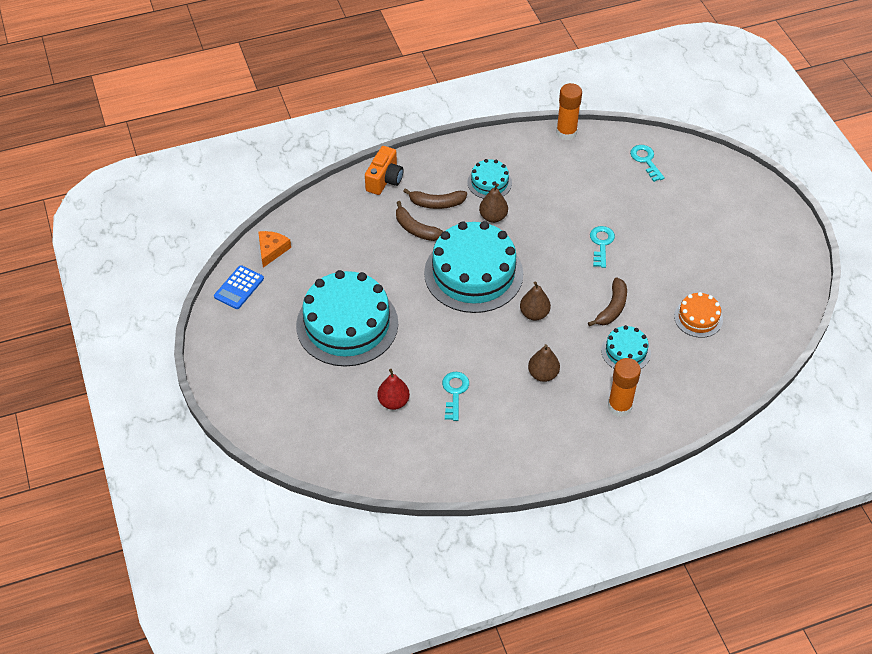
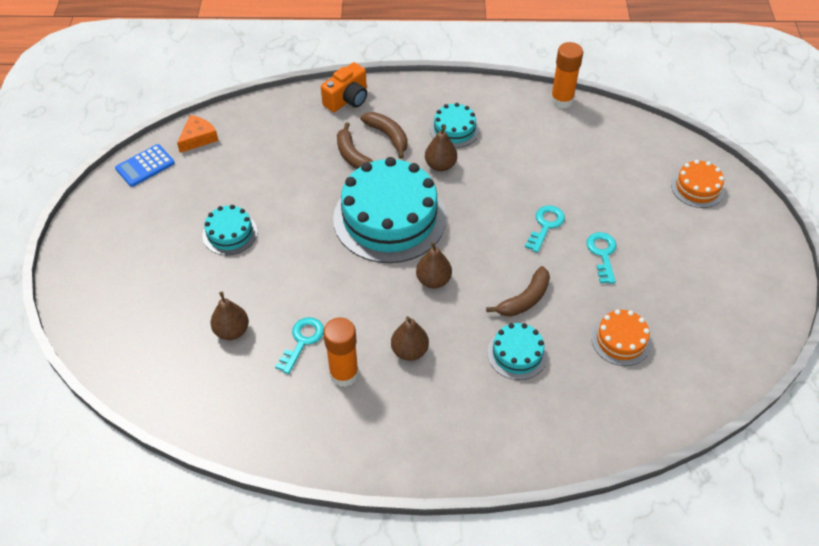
camera: 20 degrees right, 0 degrees up
turquoise cake [296,270,398,366] -> turquoise cake [203,205,257,255], size x0.48
red pear [377,369,410,410] -> brown pear [210,292,249,340]
brown banana [403,188,467,209] -> brown banana turned 150 degrees counterclockwise [360,112,408,159]
orange glue stick [608,358,641,417] -> orange glue stick moved to [323,317,359,387]
turquoise key [630,145,665,182] -> turquoise key moved to [586,232,617,284]
none -> orange cake [671,160,725,208]

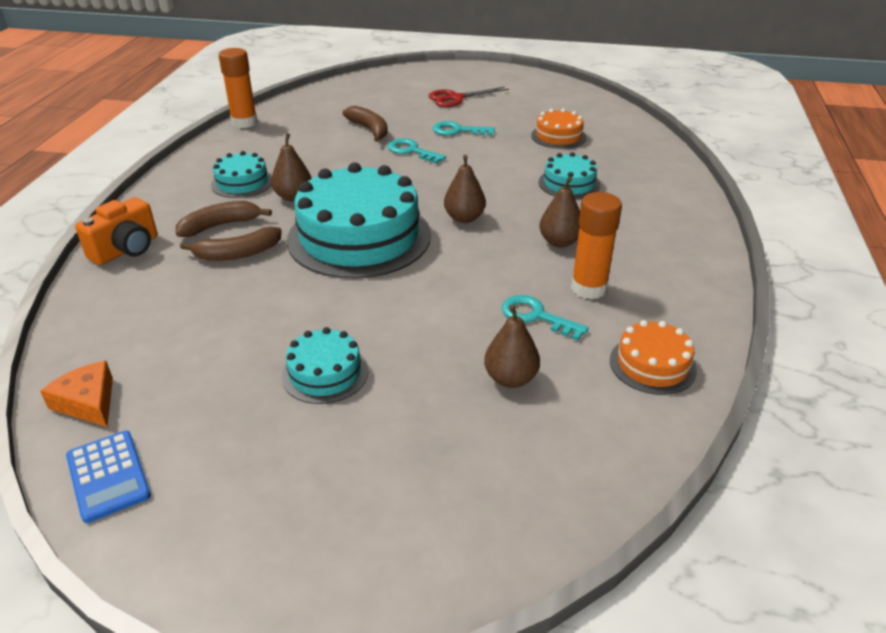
camera: 80 degrees left, 15 degrees down
orange camera [321,62,367,112] -> orange camera turned 75 degrees clockwise [75,197,157,265]
brown banana [486,266,550,317] -> brown banana moved to [343,106,388,142]
orange cake [671,160,725,208] -> orange cake moved to [610,320,697,395]
none -> red scissors [429,87,509,107]

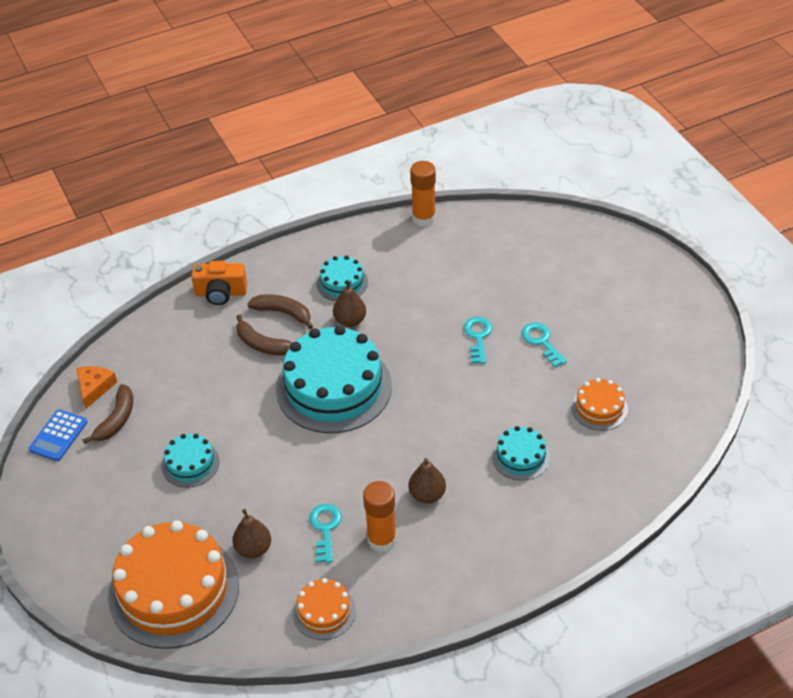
camera: 55 degrees right, 10 degrees up
brown banana [343,106,388,142] -> brown banana moved to [83,384,133,444]
red scissors [429,87,509,107] -> none
brown pear [444,155,486,223] -> none
none -> orange cake [108,520,239,649]

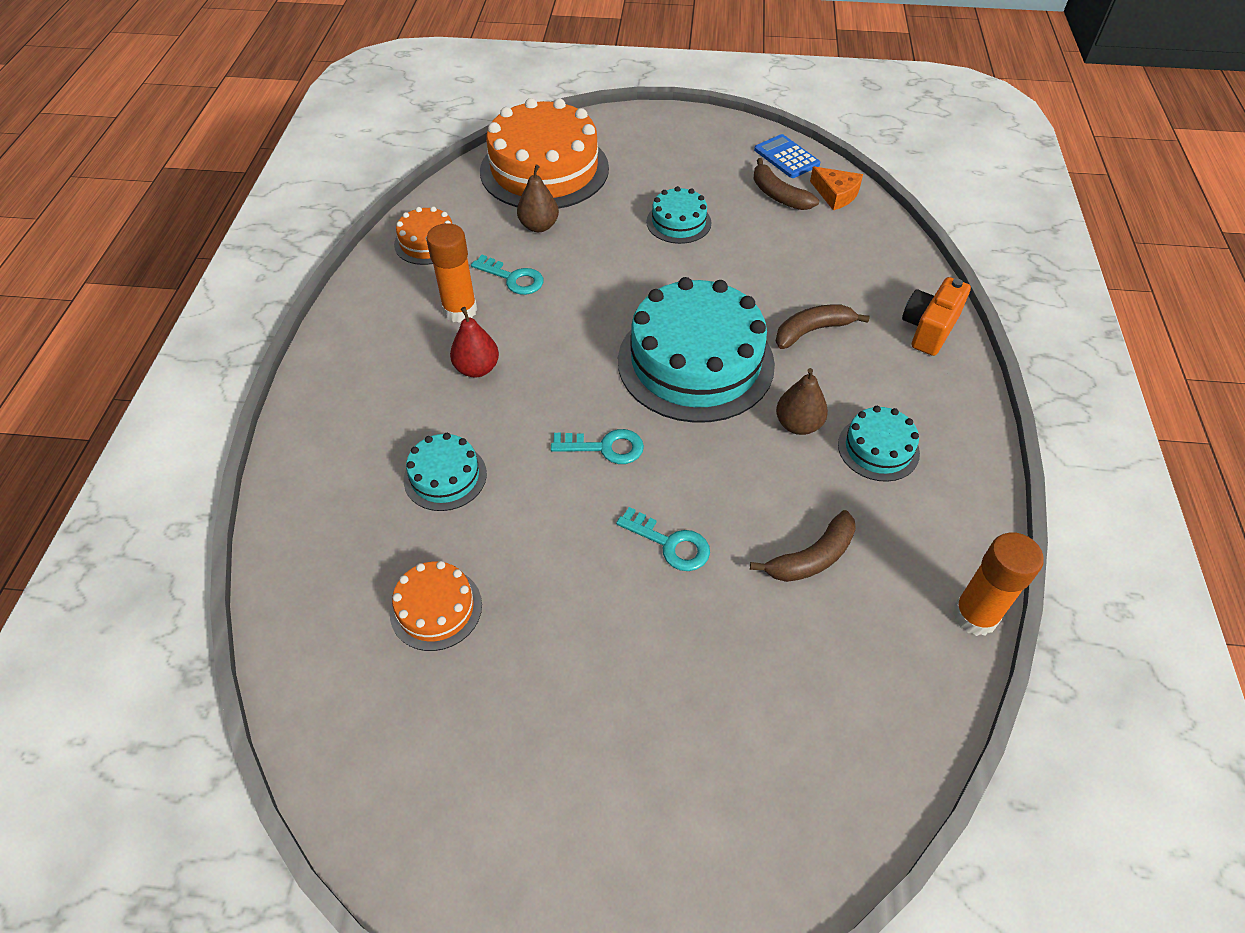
camera: 120 degrees right, 5 degrees up
brown banana [247,294,313,329] -> brown banana moved to [750,510,856,582]
brown pear [409,458,446,504] -> red pear [450,307,499,377]
turquoise key [521,322,567,368] -> turquoise key moved to [551,429,644,464]

